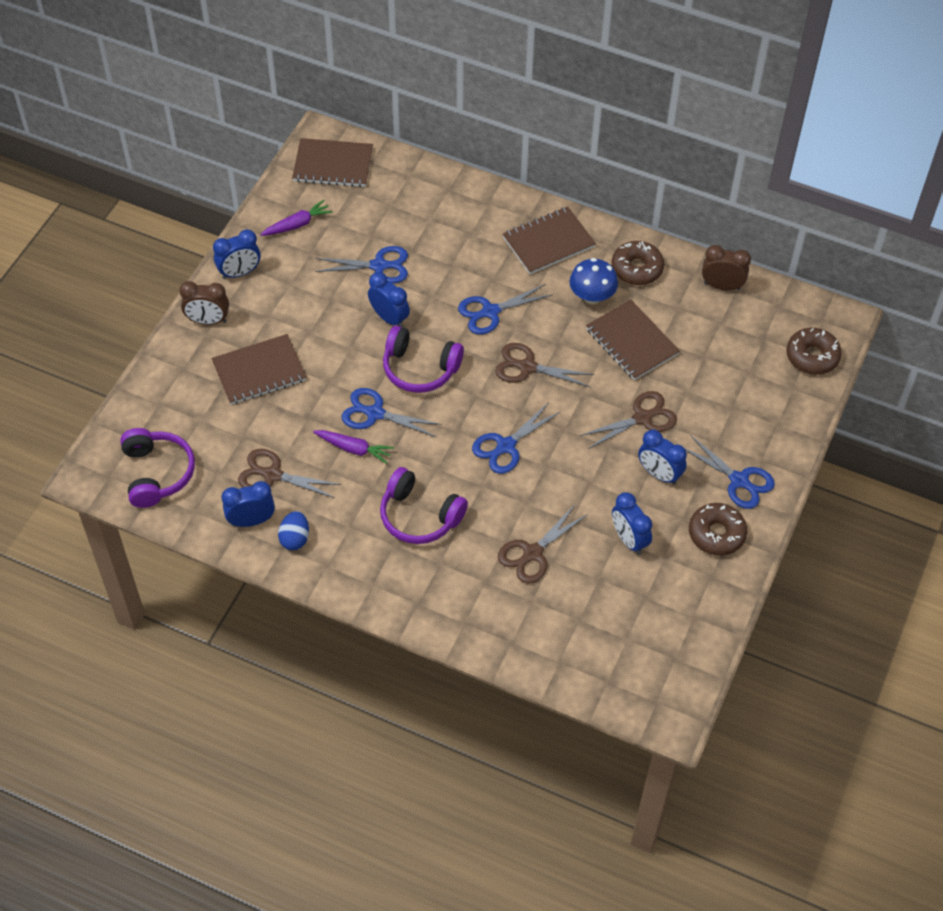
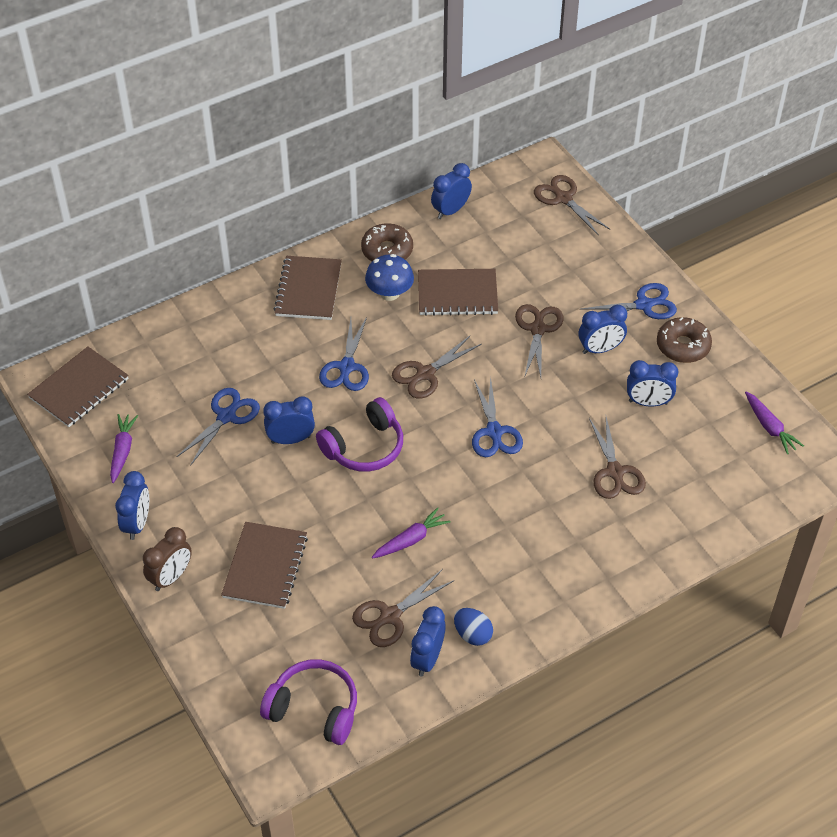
camera: 55 degrees left, 5 degrees down
blue scissors [341,388,442,437] -> none
purple headphones [380,467,468,544] -> none
brown clock [702,245,751,290] -> blue clock [431,163,472,219]
brown donut [786,328,842,375] -> brown scissors [534,175,610,236]
none -> purple carrot [745,392,804,454]

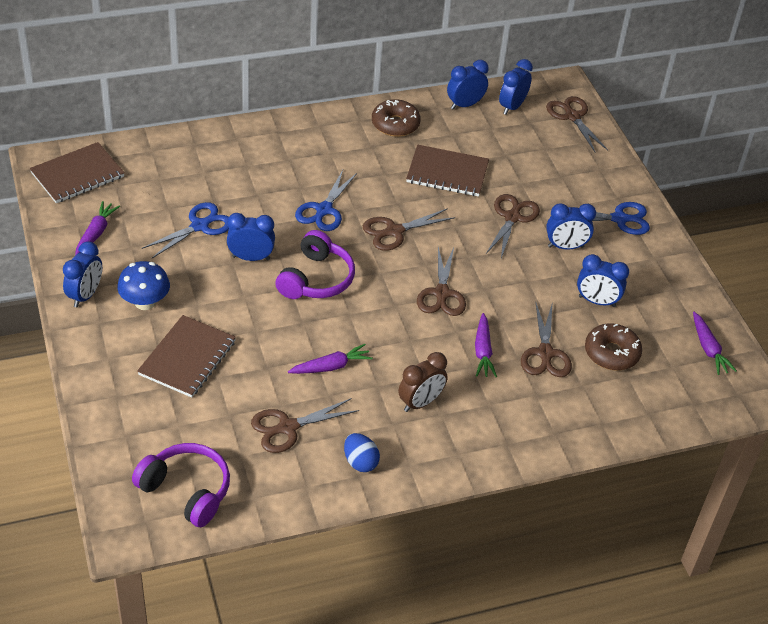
camera: 10 degrees right, 5 degrees down
brown clock [143,527,192,591] -> brown clock moved to [398,352,448,412]
brown notebook [274,256,342,320] -> none
purple headphones [316,397,403,472] -> purple headphones turned 45 degrees counterclockwise [275,230,355,299]
blue mushroom [365,254,414,301] -> blue mushroom moved to [117,261,170,310]
blue clock [410,606,446,676] -> blue clock moved to [499,59,533,115]
blue scissors [472,377,523,457] -> brown scissors [417,247,466,316]
brown donut [657,317,712,363] -> brown donut moved to [585,323,642,371]
none -> purple carrot [475,313,497,377]

